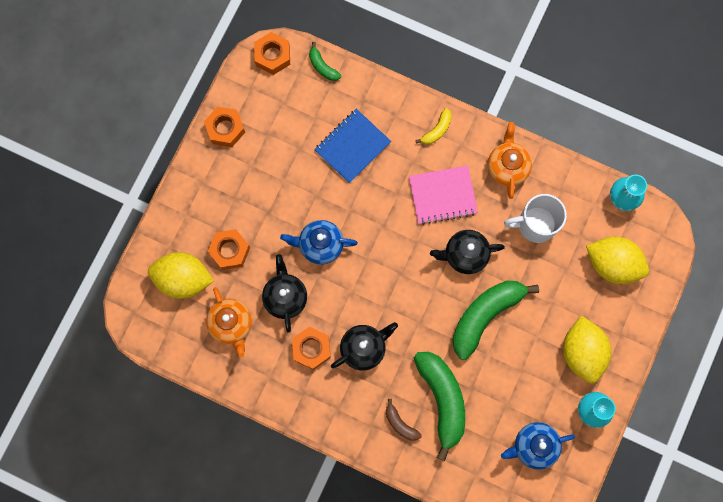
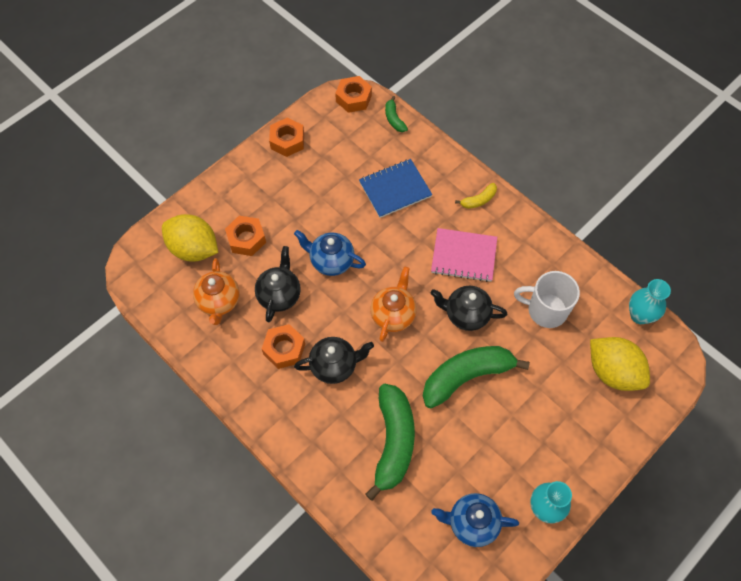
camera: 20 degrees right, 15 degrees down
brown banana [386,399,422,441] -> none
orange teapot [488,122,532,199] -> orange teapot moved to [370,267,417,342]
yellow lemon [563,316,612,384] -> none

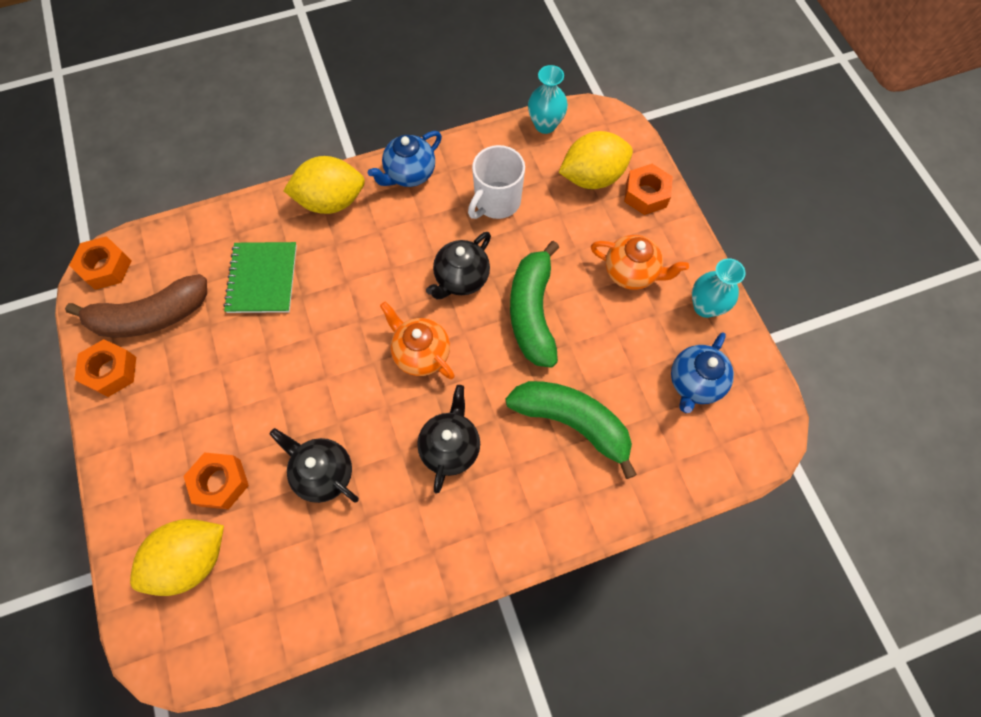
camera: 65 degrees left, 5 degrees up
orange teapot [193,258,240,325] -> orange teapot moved to [591,235,689,290]
orange nut [262,324,305,369] -> orange nut moved to [624,164,673,215]
blue teapot [294,230,366,276] -> blue teapot moved to [368,131,442,187]
blue notebook [359,159,432,218] -> green notebook [223,242,297,313]
green banana [385,96,408,132] -> none
pink notebook [431,228,497,282] -> none
yellow banana [455,183,497,209] -> yellow lemon [283,156,365,214]
none -> brown banana [65,274,207,337]

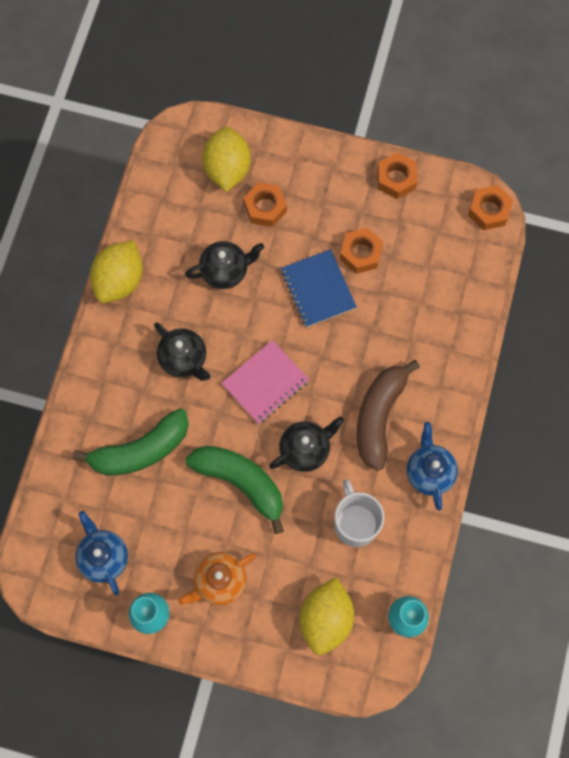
camera: 125 degrees right, 5 degrees up
brown banana [65,274,207,337] -> brown banana moved to [357,360,420,471]
green notebook [223,242,297,313] -> none
yellow lemon [283,156,365,214] -> yellow lemon moved to [90,240,143,303]
orange teapot [380,301,455,380] -> pink notebook [221,340,309,424]
black teapot [426,232,491,299] -> black teapot turned 75 degrees clockwise [269,416,344,472]
orange nut [624,164,673,215] -> orange nut moved to [340,228,383,274]
none -> blue notebook [281,249,357,327]

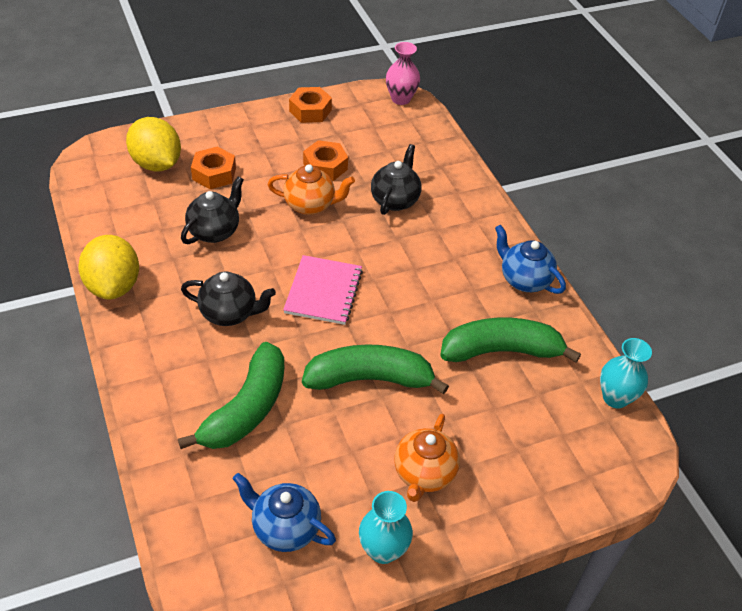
camera: 40 degrees left, 25 degrees down
black teapot [269,416,344,472] -> black teapot moved to [371,144,421,215]
blue notebook [281,249,357,327] -> orange teapot [268,164,355,215]
yellow lemon [299,577,354,655] -> none
white mug [334,479,384,547] -> green banana [440,318,581,363]
brown banana [357,360,420,471] -> none
orange nut [468,185,513,230] -> pink vase [386,42,420,105]

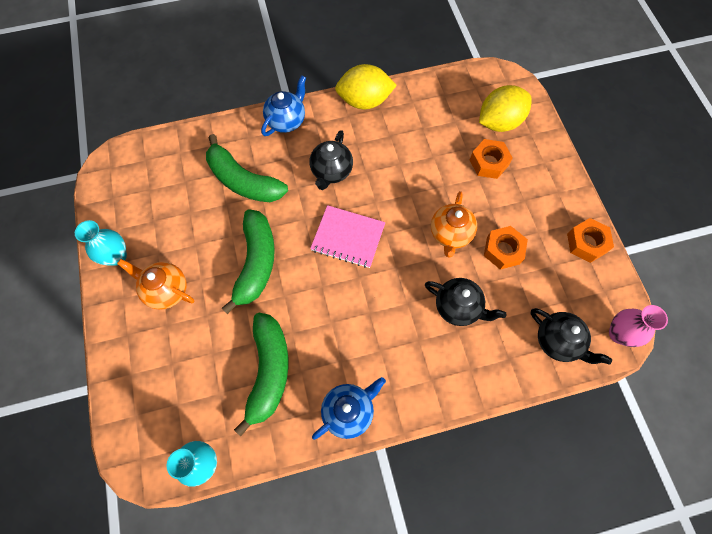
camera: 100 degrees right, 20 degrees up
black teapot [181,176,244,244] -> black teapot moved to [531,308,612,365]
blue teapot [233,473,336,552] -> blue teapot moved to [261,75,306,136]

